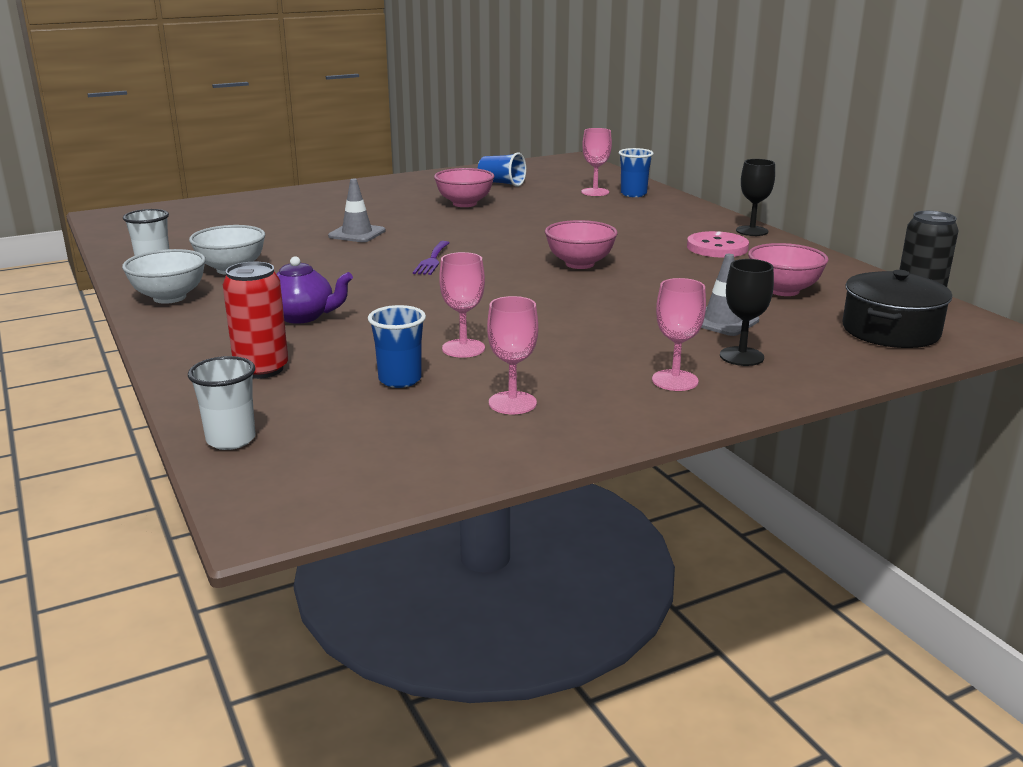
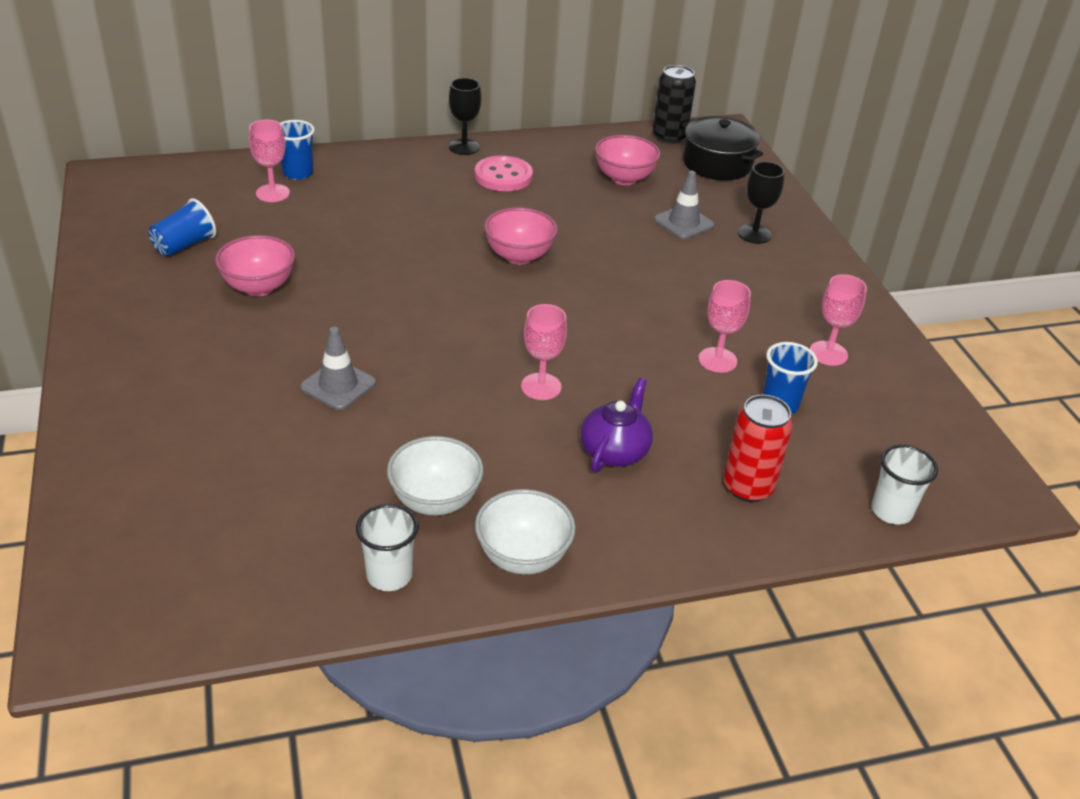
camera: 80 degrees left, 15 degrees up
purple fork [413,241,449,275] -> none
pink goblet [652,278,706,391] -> pink goblet moved to [521,304,567,400]

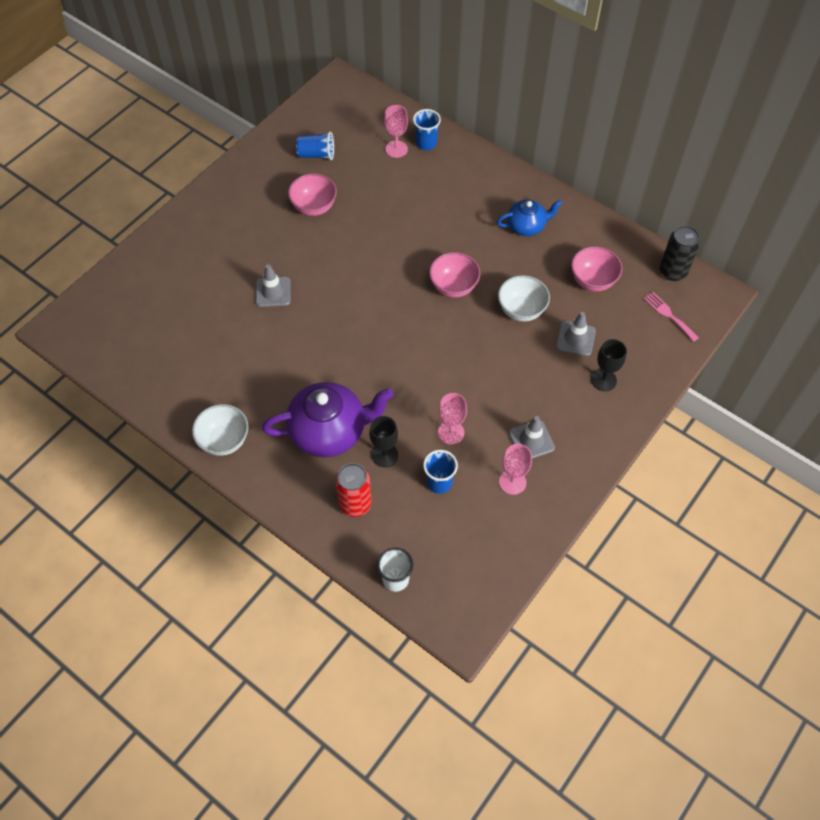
camera: 55 degrees right, 20 degrees up
white cup [356,504,419,591] -> none
white bowl [387,436,483,515] -> white bowl moved to [498,275,550,322]
black goblet [449,78,481,155] -> black goblet moved to [369,416,398,467]
pink button [475,156,533,191] -> blue teapot [497,200,562,236]
pink goblet [521,304,567,400] -> none
purple teapot [580,378,653,472] -> purple teapot [262,382,394,458], size x1.75
black pot [682,116,763,180] -> pink fork [643,292,699,342]
none -> grey traffic cone [509,416,555,459]

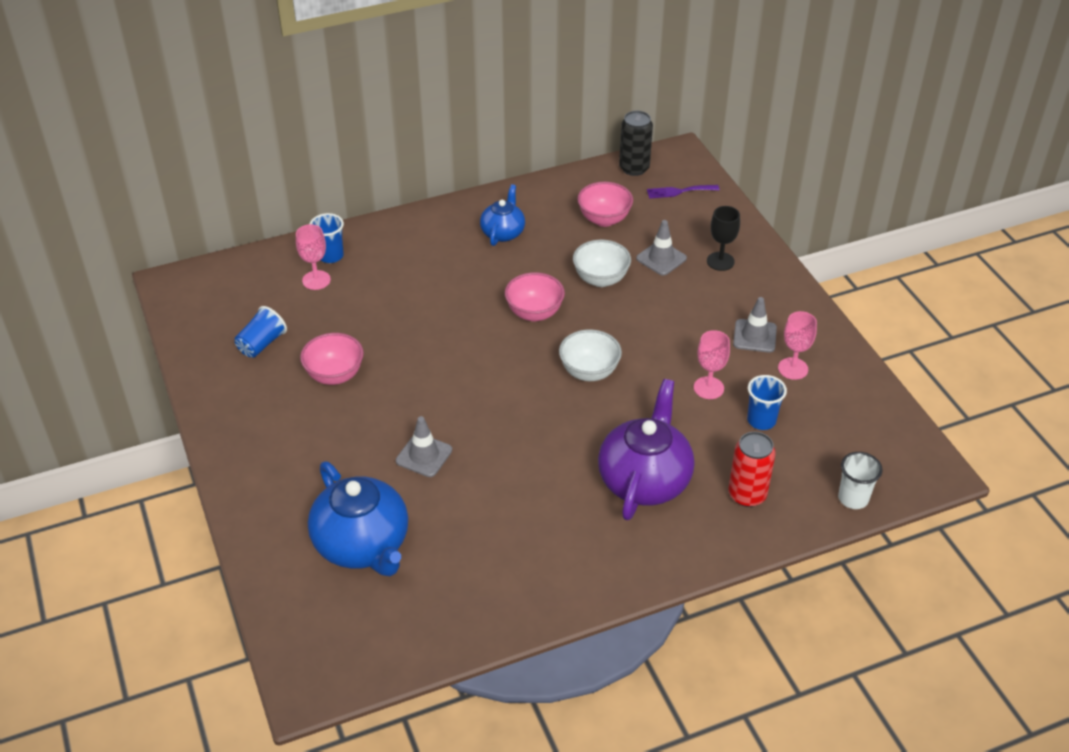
camera: 60 degrees left, 15 degrees down
white bowl [192,404,248,456] -> white bowl moved to [559,329,622,381]
black goblet [369,416,398,467] -> none
pink fork [643,292,699,342] -> purple fork [647,185,720,199]
none -> blue teapot [308,461,408,576]

